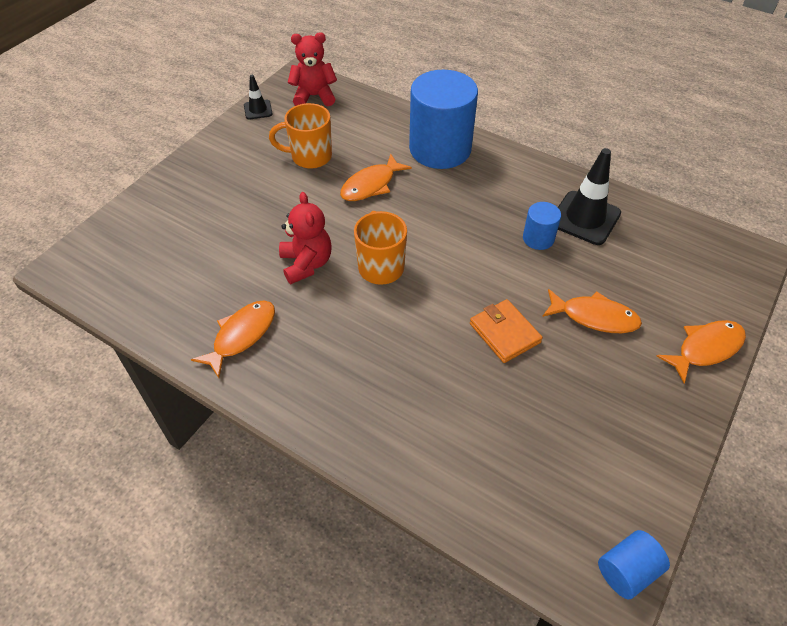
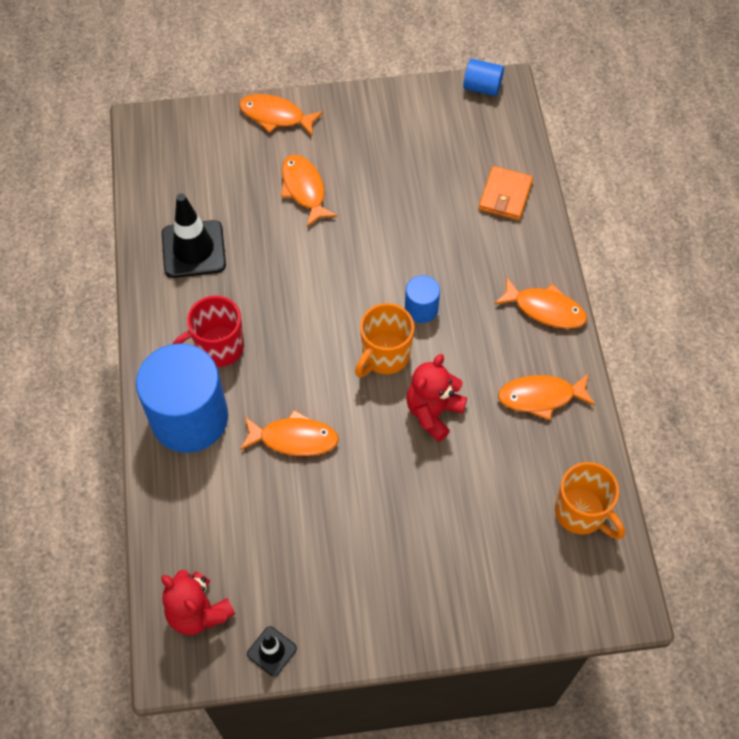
camera: 130 degrees left, 10 degrees up
orange mug [269,103,332,169] -> orange mug moved to [555,462,625,539]
orange wallet [470,299,543,363] -> orange wallet moved to [479,166,533,220]
blue cylinder [523,202,561,250] -> blue cylinder moved to [405,275,440,323]
none -> red mug [173,296,244,367]
none -> orange fish [494,277,587,329]

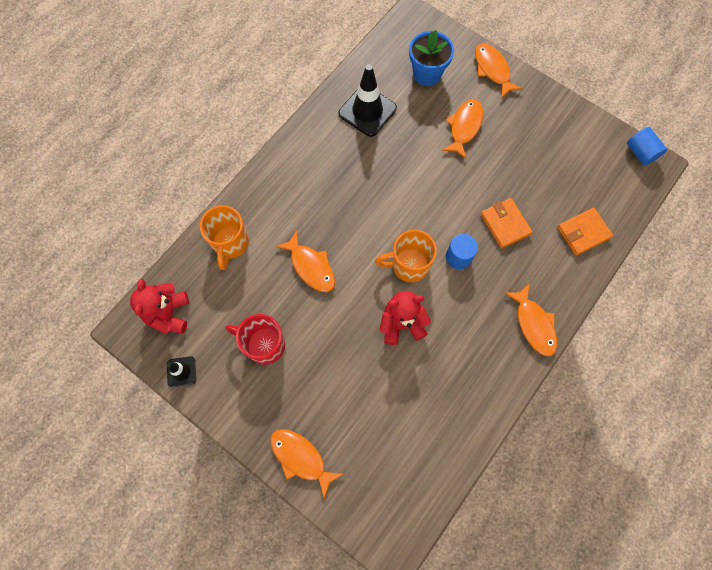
camera: 45 degrees right, 10 degrees up
blue cylinder [136,343,228,453] -> none
red mug [173,296,244,367] -> red mug moved to [225,314,285,364]
orange fish [498,373,595,420] -> orange fish moved to [270,429,343,498]
orange mug [555,462,625,539] -> orange mug moved to [200,205,249,270]
none -> blue flower pot [409,30,454,86]
none -> orange wallet [481,198,532,248]

